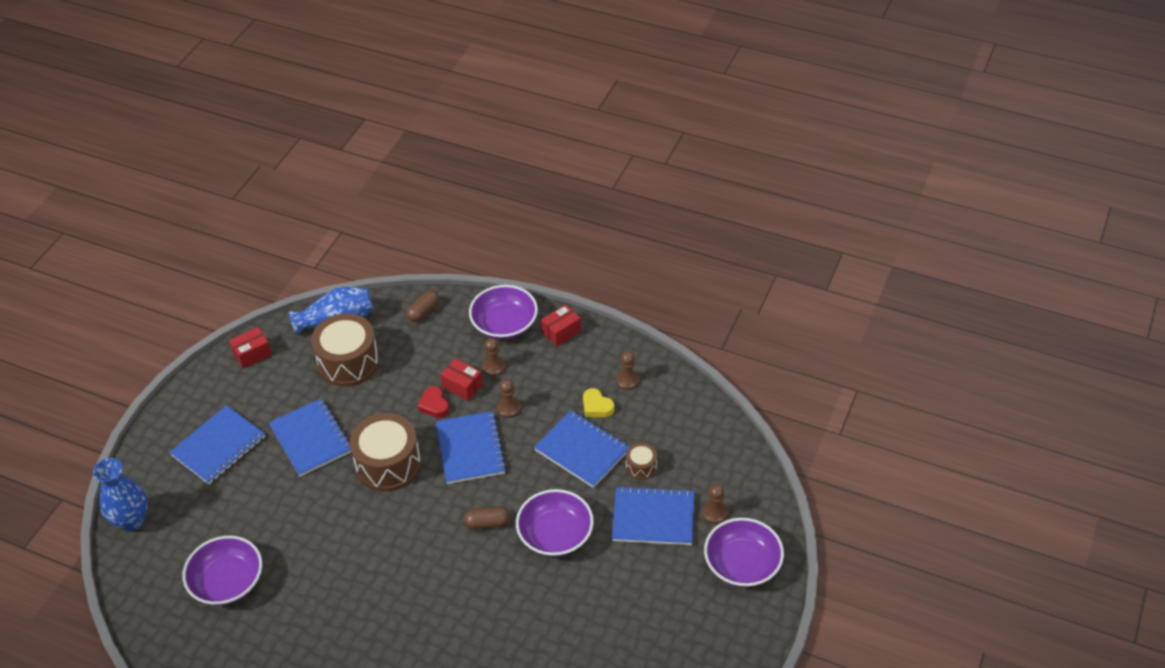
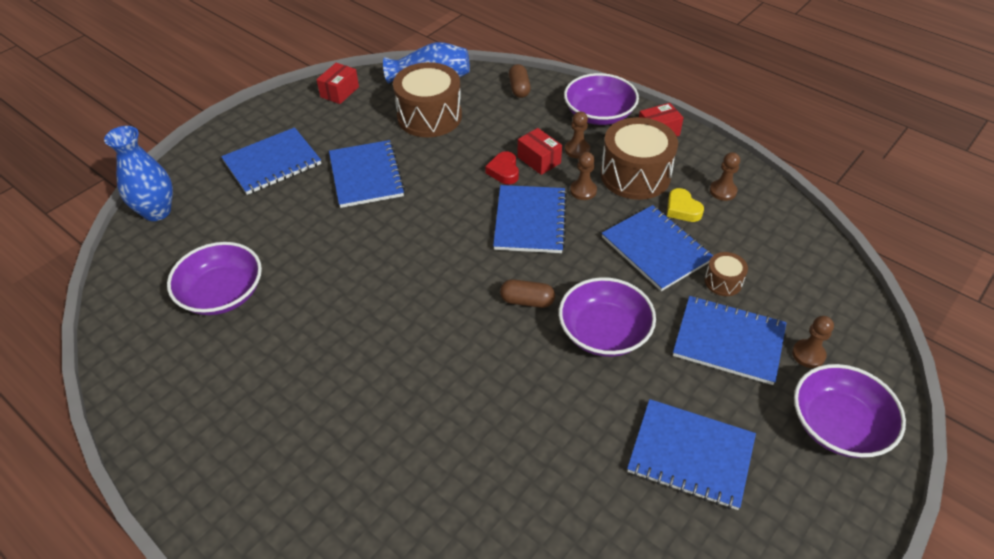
camera: 15 degrees right, 0 degrees up
red box [229,327,272,369] -> red box turned 45 degrees counterclockwise [316,63,359,104]
brown drum [350,413,421,491] -> brown drum moved to [601,117,678,200]
brown capsule [406,290,439,322] -> brown capsule turned 60 degrees counterclockwise [509,64,531,98]
none -> blue notebook [627,399,756,510]

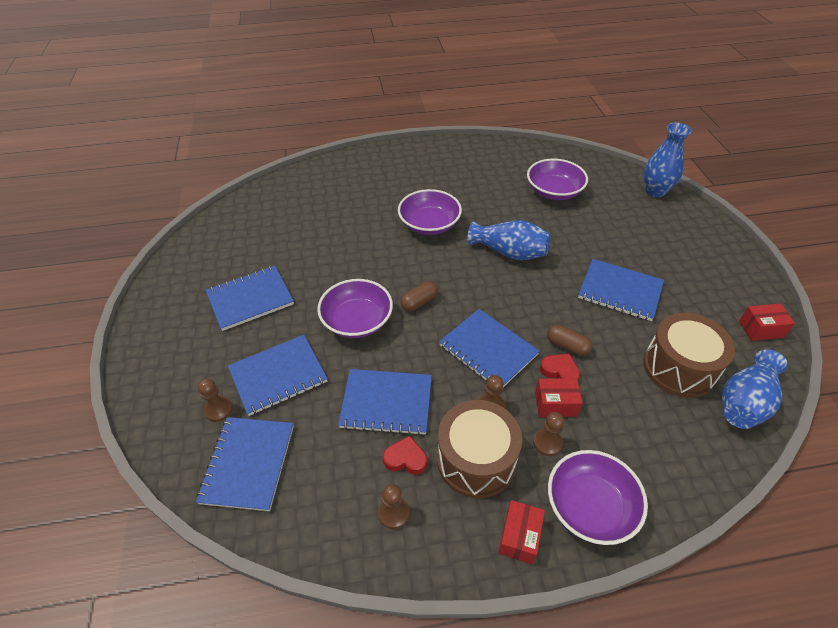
camera: 130 degrees right, 0 degrees up
blue notebook [221,127,321,195] -> blue notebook moved to [196,417,294,511]
red box [316,63,359,104] -> red box turned 75 degrees counterclockwise [739,303,795,341]
brown capsule [509,64,531,98] -> brown capsule moved to [547,324,592,356]
yellow heart [667,188,704,222] -> red heart [383,435,427,475]
brown drum [704,252,748,296] -> none
purple bowl [794,364,906,458] -> purple bowl moved to [398,189,462,235]
none -> blue vase [468,220,551,260]

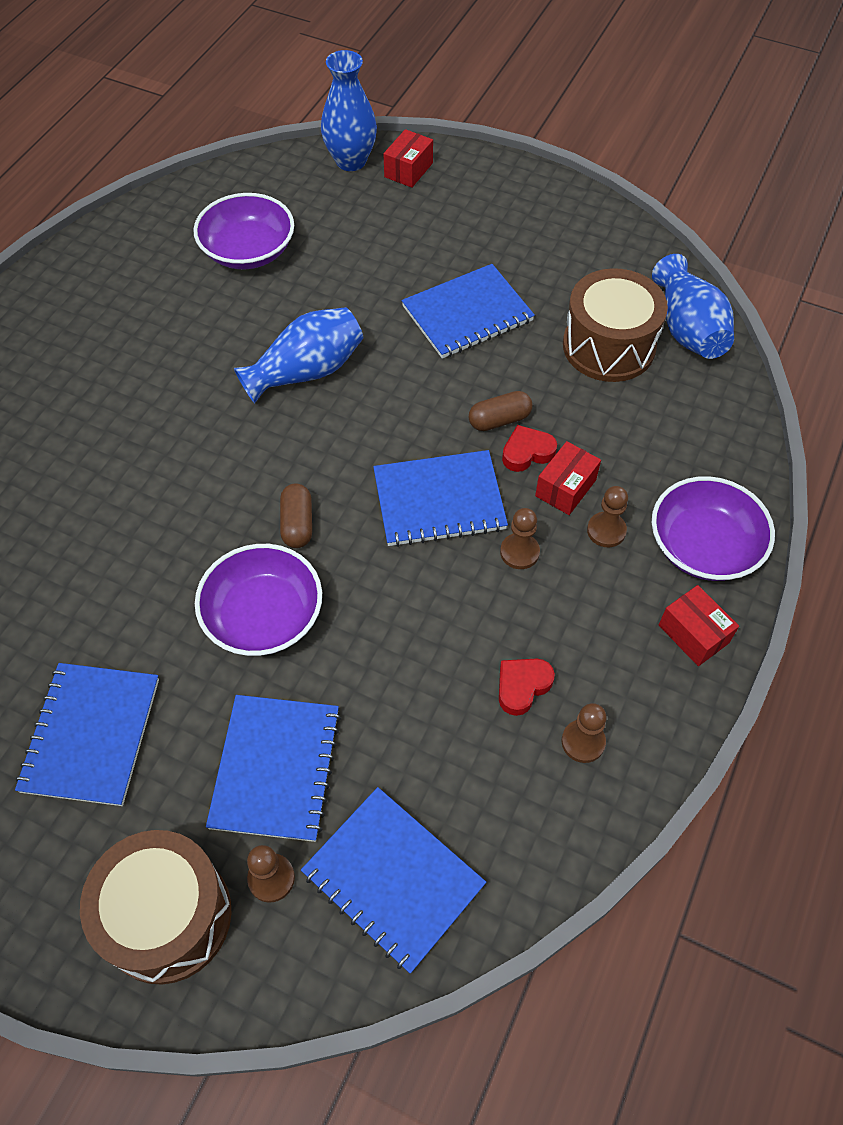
camera: 55 degrees left, 10 degrees up
blue notebook [338,369,432,436] -> none
purple bowl [398,189,462,235] -> none
brown drum [437,400,522,498] -> brown drum moved to [80,830,232,984]
red box [739,303,795,341] -> red box moved to [383,129,433,188]

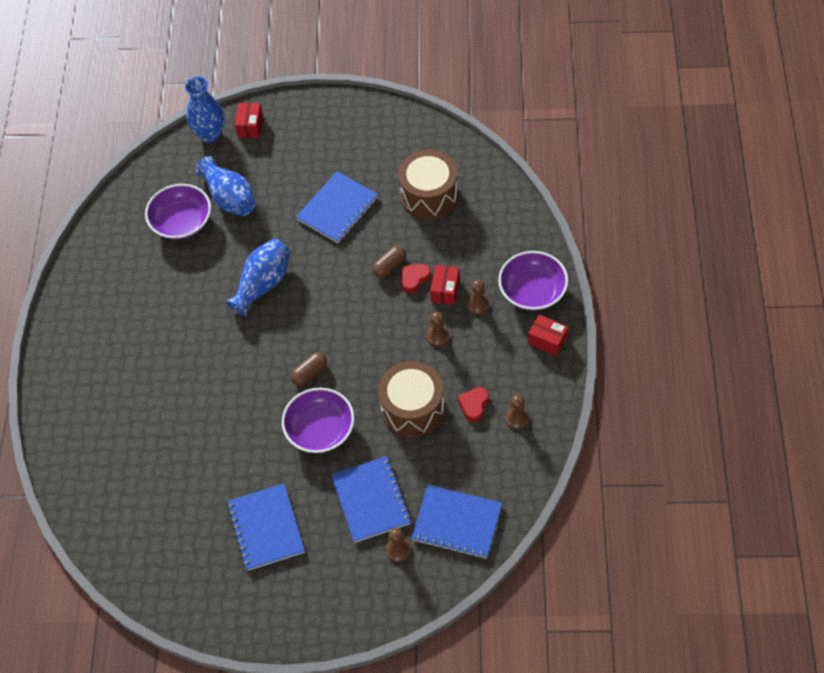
camera: 20 degrees left, 0 degrees up
brown drum [80,830,232,984] -> brown drum moved to [378,361,445,437]
brown capsule [280,483,312,548] -> brown capsule turned 75 degrees clockwise [291,352,327,386]
blue notebook [373,450,508,547] -> none
blue vase [652,254,734,359] -> blue vase moved to [195,156,255,216]

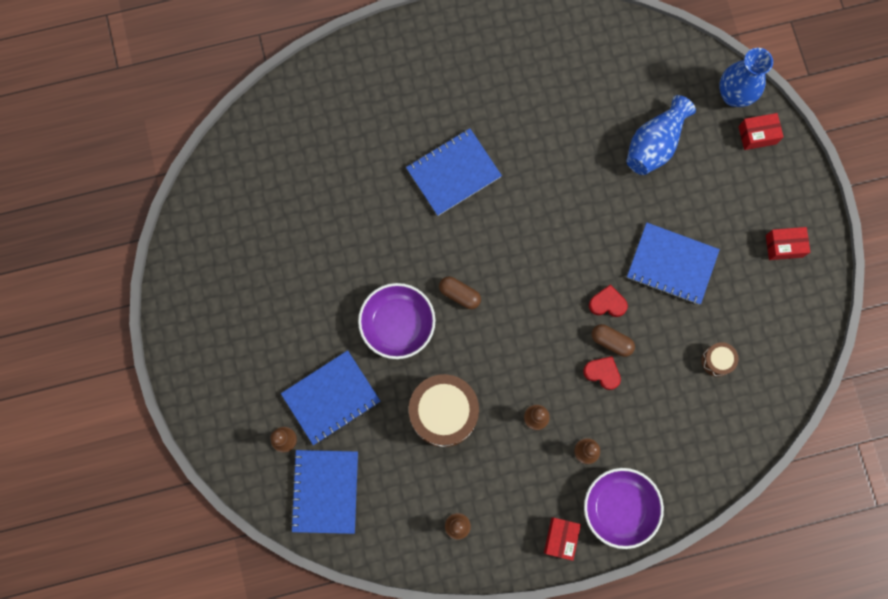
camera: 70 degrees right, 20 degrees up
purple bowl [145,184,211,240] -> none
blue vase [226,238,291,316] -> none
blue notebook [227,483,305,571] -> blue notebook moved to [406,128,502,216]
brown drum [398,150,458,220] -> brown drum [701,342,738,377], size x0.47
red box [430,265,460,305] -> red box moved to [766,227,810,260]
red heart [458,387,489,422] -> red heart moved to [589,285,628,317]

